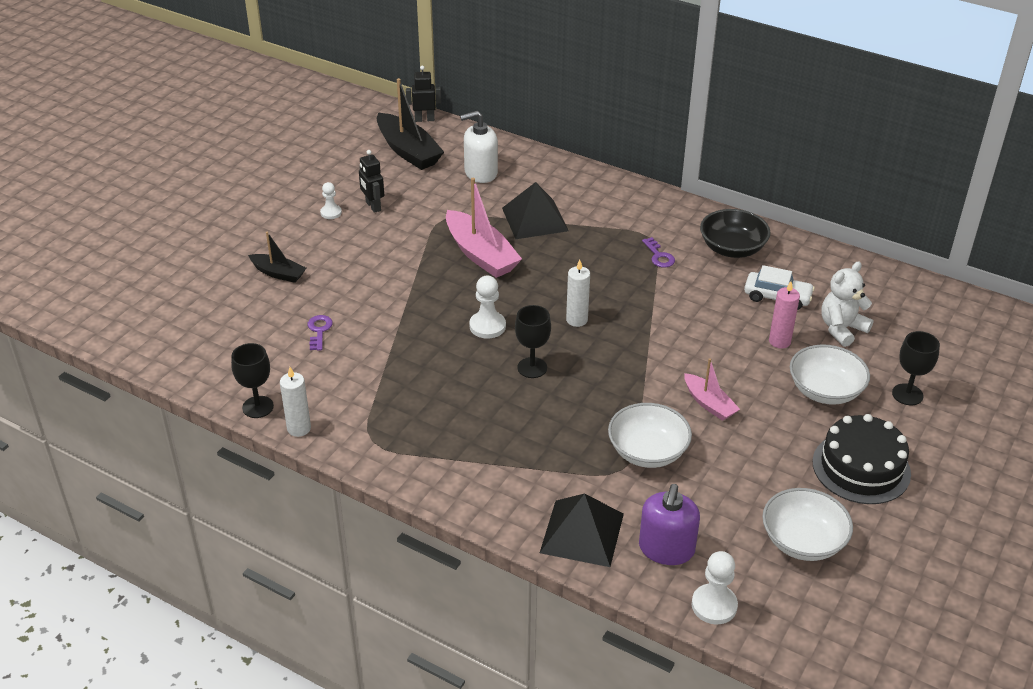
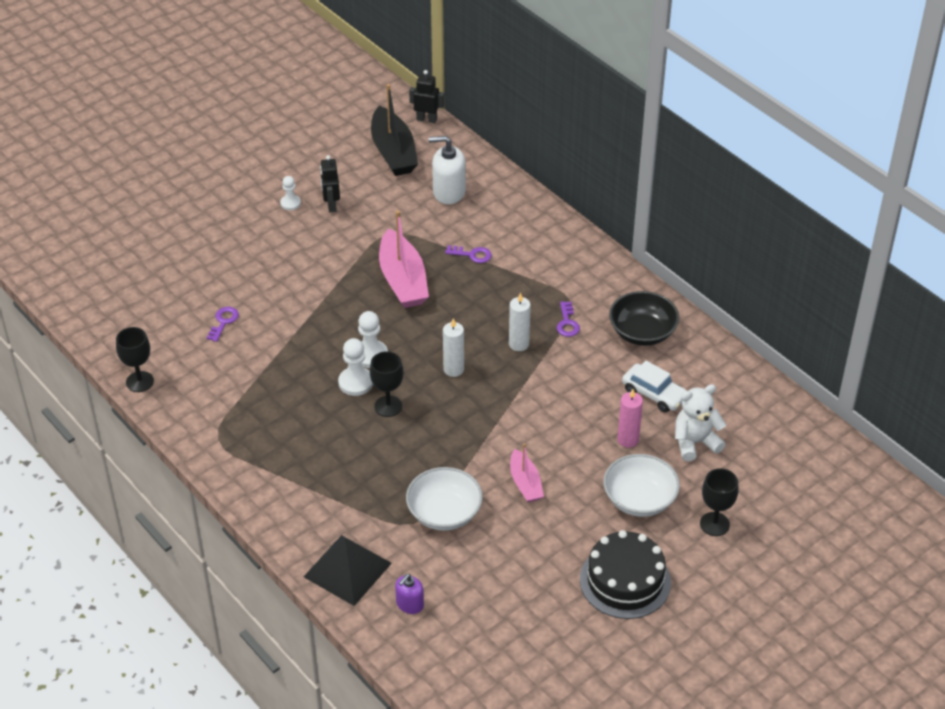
camera: 20 degrees right, 5 degrees up
black boat [248,232,306,283] -> none
white candle [280,367,311,437] -> white candle moved to [509,292,531,351]
black pyramid [502,182,569,239] -> purple key [445,245,492,263]
purple soap dispenser [639,484,700,565] -> purple soap dispenser [395,574,424,614], size x0.59
white pawn [692,551,738,624] -> white pawn moved to [338,338,373,396]
white bowl [762,488,853,561] -> none

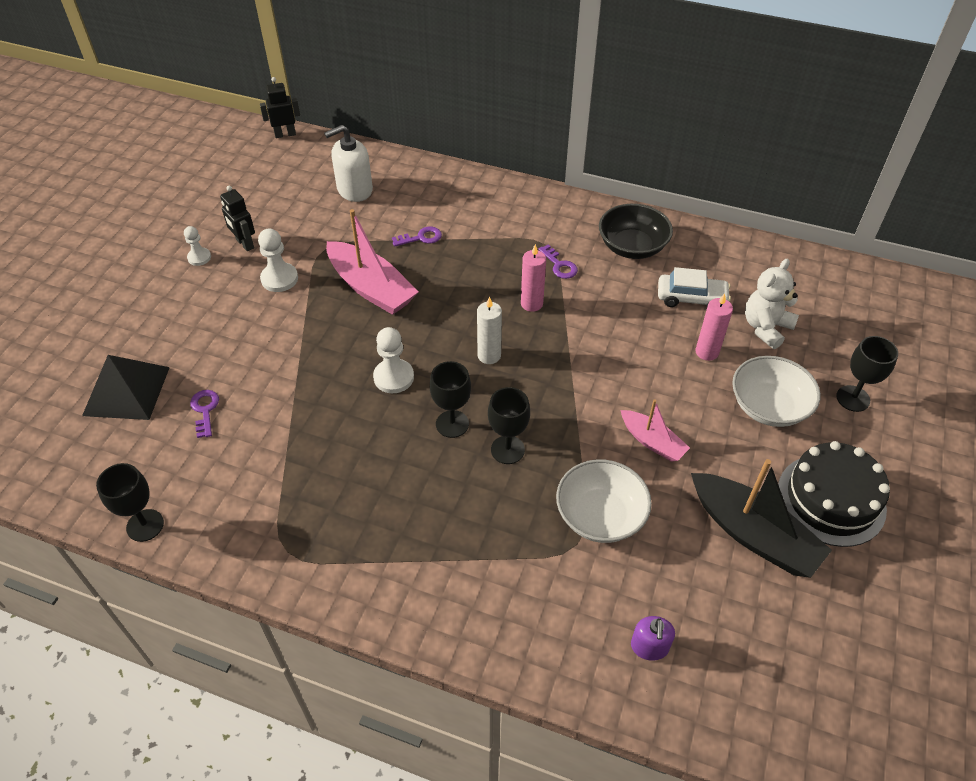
camera: 30 degrees left, 5 degrees up
black pyramid [304,535,392,606] -> black pyramid moved to [82,355,170,420]
white pawn [338,338,373,396] -> white pawn moved to [258,229,298,292]
black boat [371,84,418,176] -> black boat moved to [691,459,832,578]
white candle [509,292,531,351] -> pink candle [521,244,546,312]
none -> black goblet [488,387,530,464]

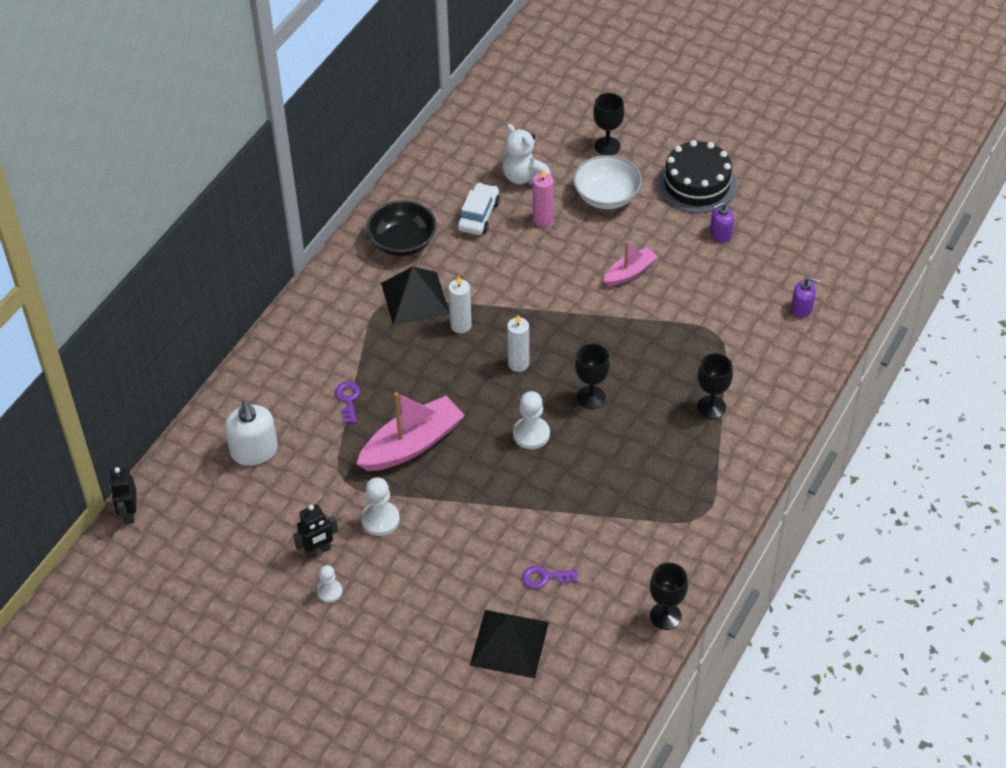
camera: 80 degrees left, 0 degrees up
black goblet [488,387,530,464] -> black goblet moved to [697,353,733,419]
pink candle [521,244,546,312] -> white candle [448,276,472,333]
purple key [538,244,578,279] -> black pyramid [381,266,450,325]
white bowl [556,459,652,543] -> none
black boat [691,459,832,578] -> purple soap dispenser [710,202,734,242]

